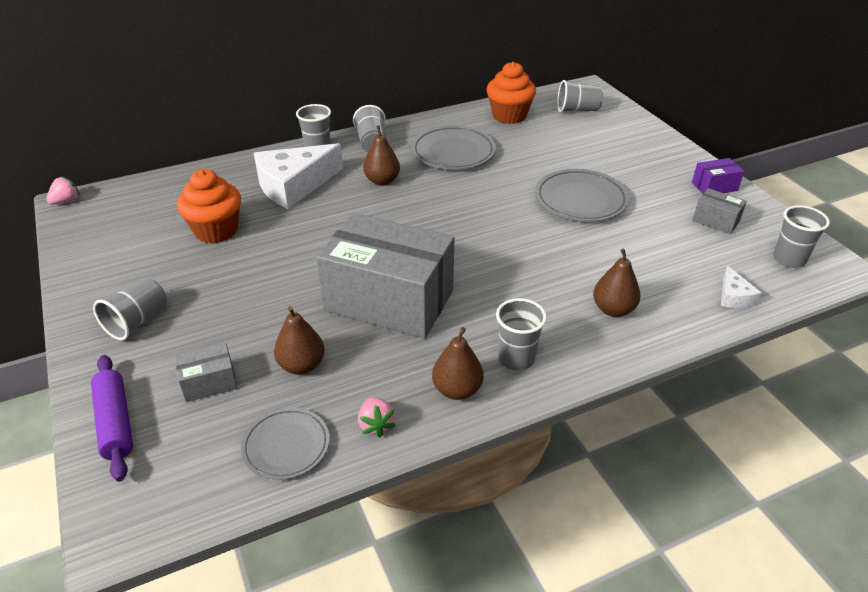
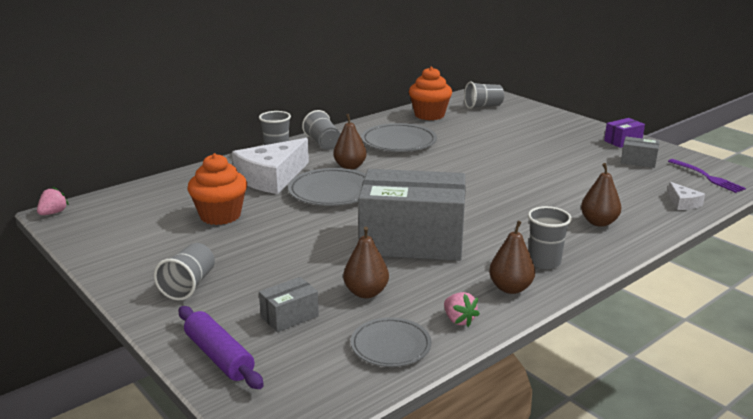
camera: 15 degrees left, 15 degrees down
grey plate [535,169,629,222] -> grey plate moved to [288,168,366,206]
grey cup [773,205,830,268] -> purple fork [668,159,746,193]

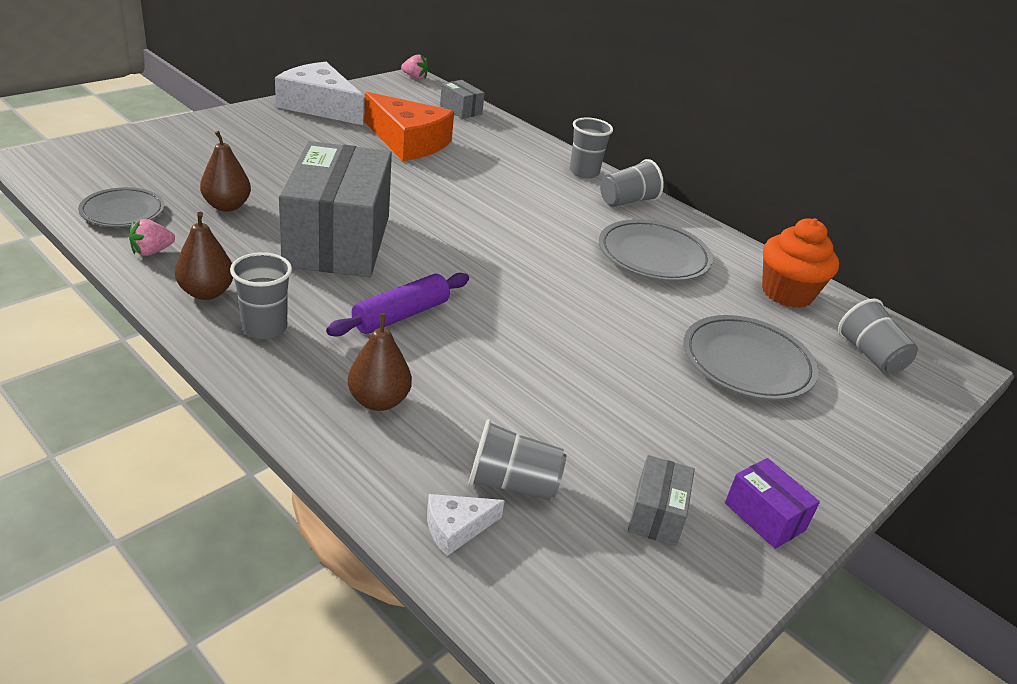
camera: 80 degrees right, 10 degrees up
grey cup [154,243,215,301] -> grey cup moved to [468,419,566,500]
purple rolling pin [179,306,264,389] -> purple rolling pin moved to [326,273,469,337]
orange cupcake [187,153,247,225] -> orange cheese [364,92,454,161]
white cheese [232,138,309,194] -> white cheese moved to [275,62,364,125]
grey box [259,277,319,332] -> grey box moved to [440,80,485,119]
grey plate [288,168,366,206] -> grey plate moved to [683,315,818,400]
brown pear [333,114,367,169] -> none
purple fork [668,159,746,193] -> none

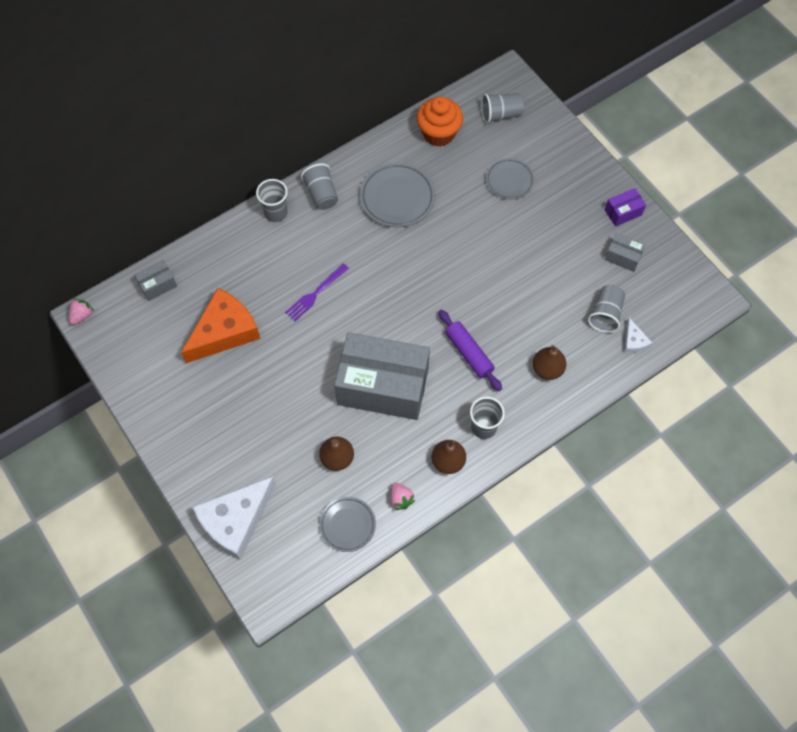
camera: 75 degrees left, 30 degrees up
white cheese [275,62,364,125] -> white cheese moved to [193,476,276,560]
grey plate [683,315,818,400] -> grey plate [486,158,535,200], size x0.65
none -> purple fork [285,263,349,321]

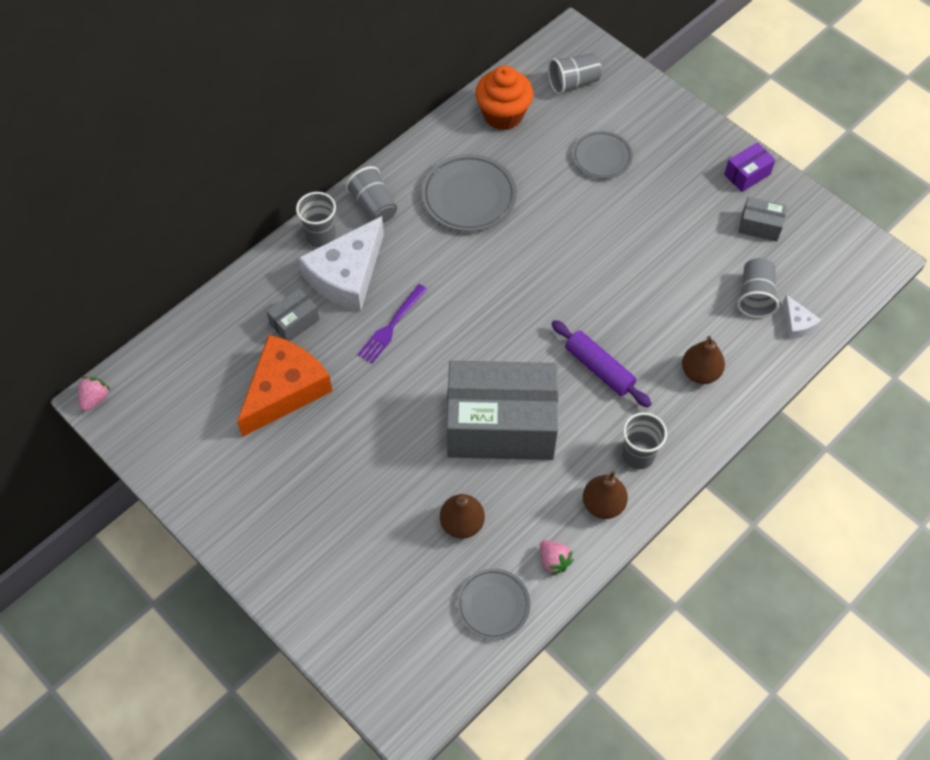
camera: 10 degrees left, 5 degrees down
grey box [134,260,177,301] -> grey box moved to [266,288,320,341]
white cheese [193,476,276,560] -> white cheese moved to [299,216,384,312]

